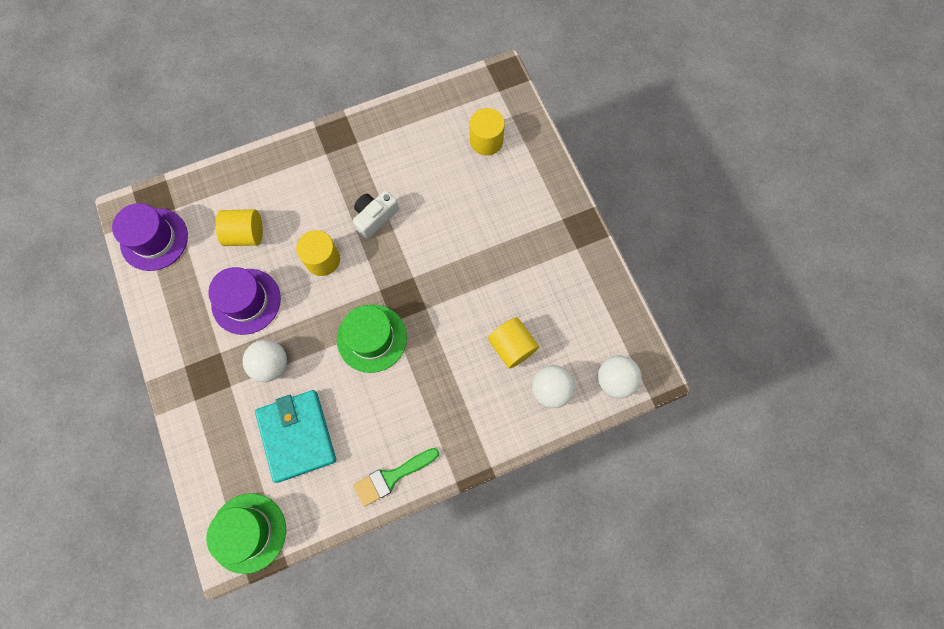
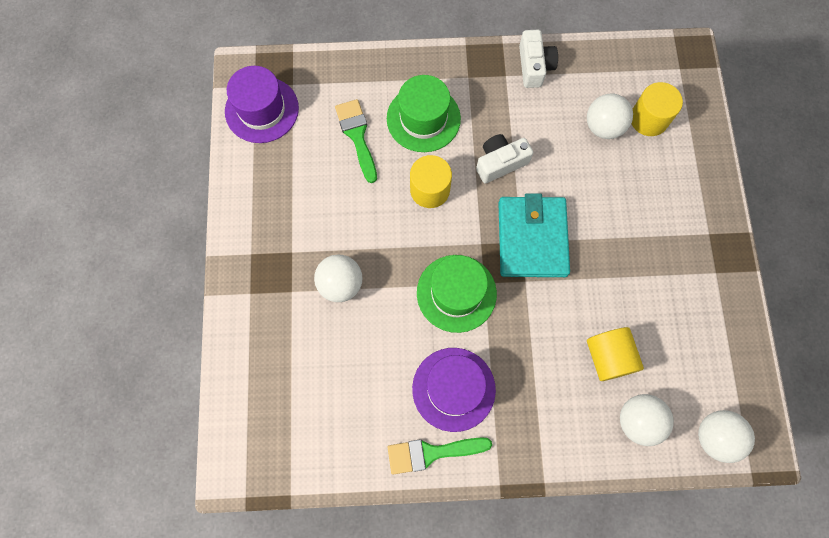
camera: 20 degrees right, 0 degrees up
green hat [206,493,286,574] -> green hat moved to [387,75,461,152]
purple hat [208,267,281,335] -> purple hat moved to [412,348,496,432]
yellow cylinder [215,209,263,246] -> green brush [335,99,377,183]
turquoise wallet [255,390,336,483] -> turquoise wallet moved to [499,193,570,277]
none -> white camera [519,30,558,88]
none -> white ball [587,94,633,139]

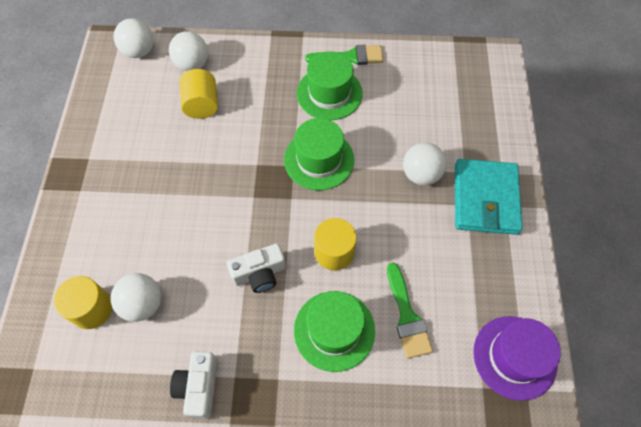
camera: 175 degrees left, 10 degrees down
purple hat [412,348,496,432] -> green hat [297,51,363,120]
turquoise wallet [499,193,570,277] -> turquoise wallet moved to [455,159,523,235]

